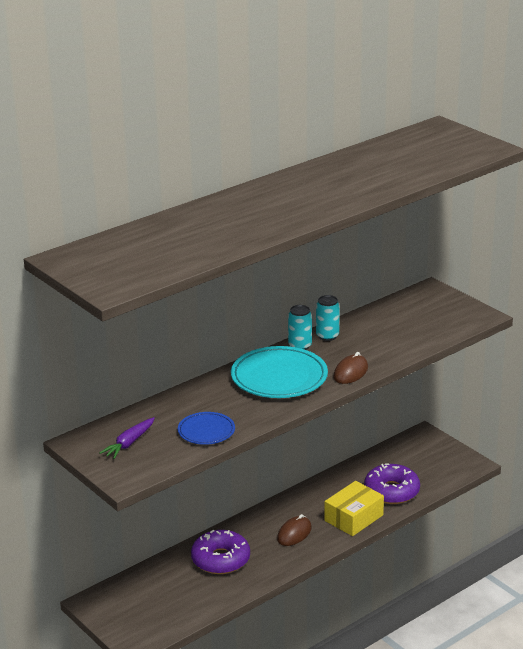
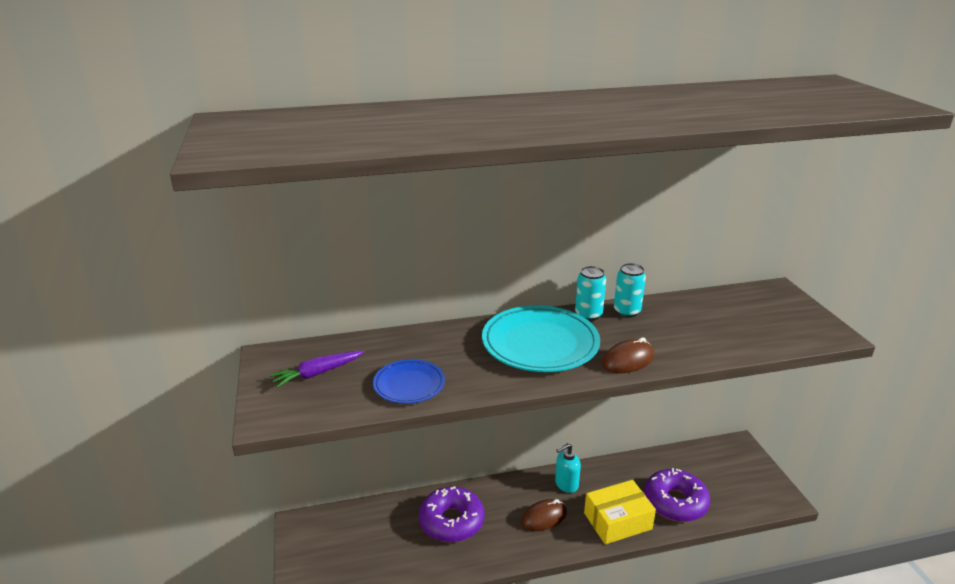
camera: 25 degrees right, 0 degrees up
none -> turquoise soap dispenser [555,443,581,493]

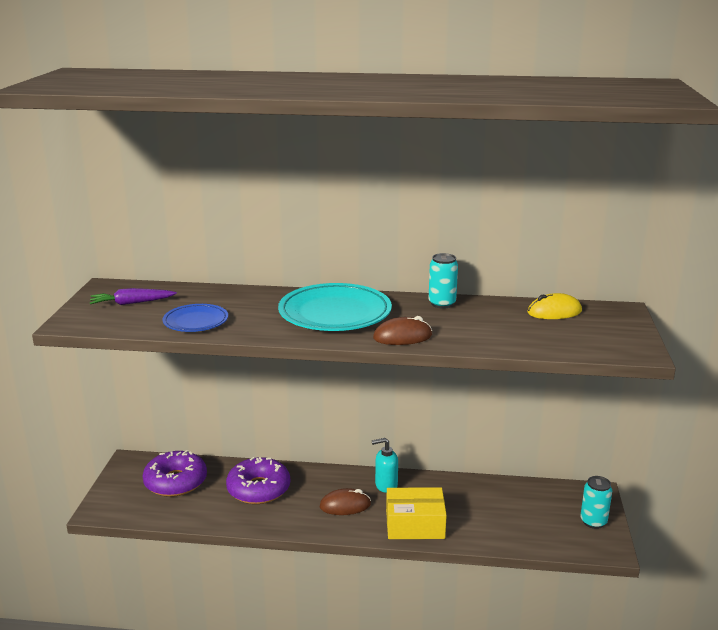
camera: 20 degrees right, 5 degrees down
turquoise can [575,266,606,321] -> turquoise can moved to [581,476,612,529]
purple donut [644,468,710,522] -> purple donut moved to [143,450,207,497]
none -> yellow mouse [527,293,582,319]

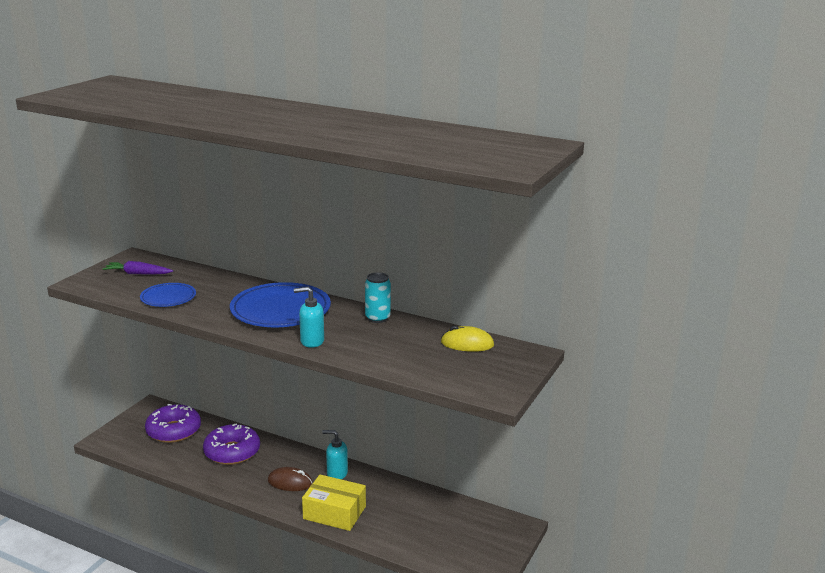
camera: 20 degrees right, 0 degrees up
turquoise plate [278,283,392,331] -> blue plate [230,282,331,327]
brown mouse [373,316,432,345] -> turquoise soap dispenser [294,287,324,348]
turquoise can [581,476,612,529] -> none

